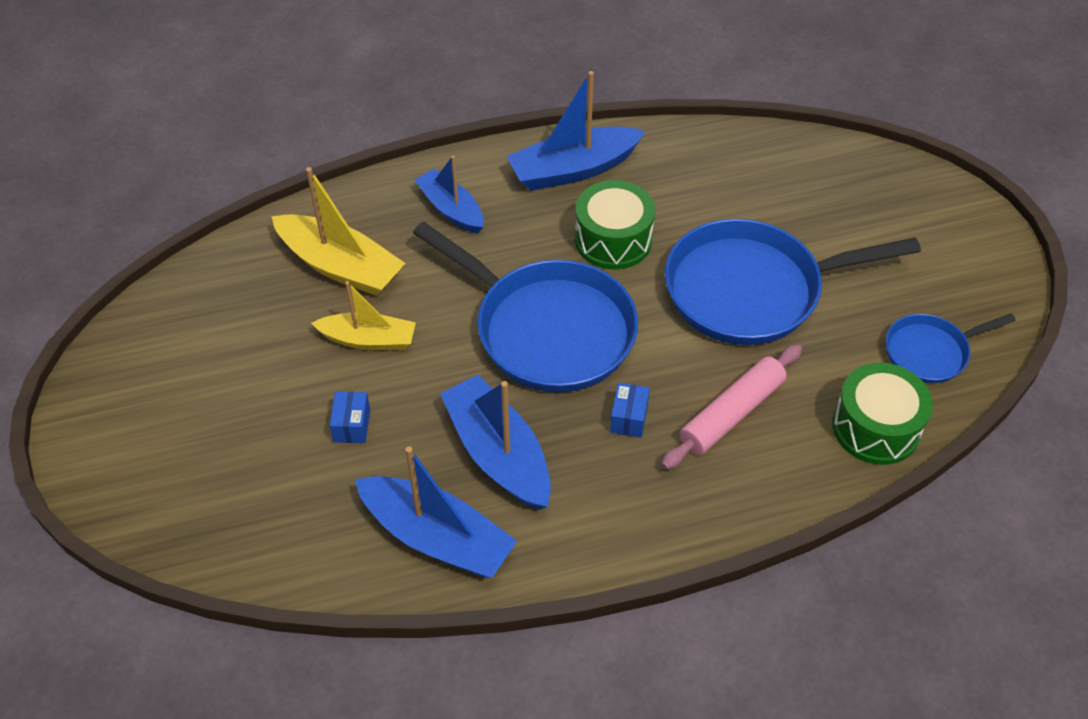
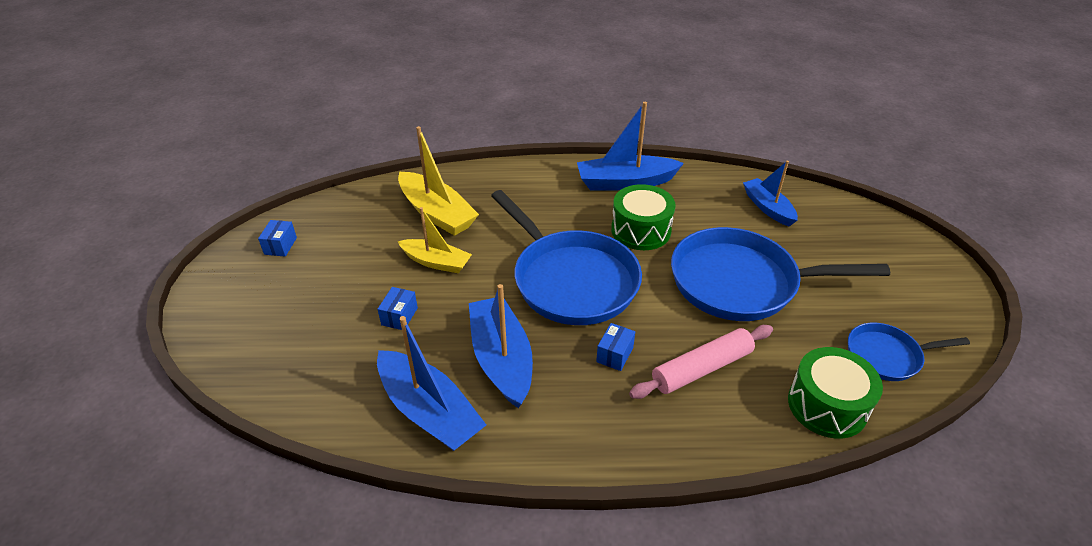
camera: 15 degrees right, 10 degrees down
blue boat [414,156,484,234] -> blue boat moved to [743,161,798,226]
none -> blue box [258,220,297,257]

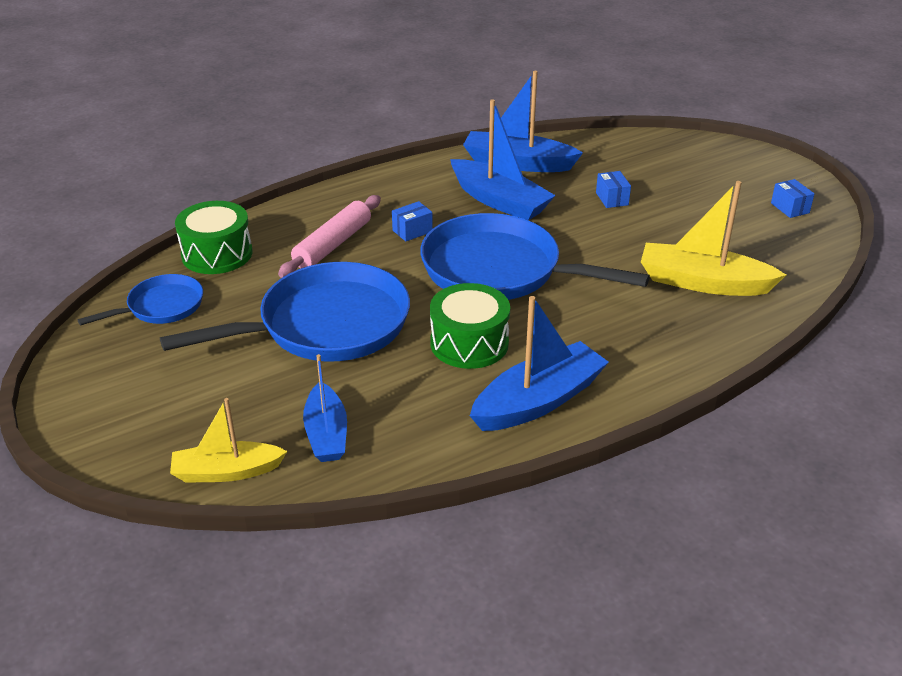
camera: 150 degrees right, 5 degrees down
yellow boat [397,207,472,274] -> yellow boat moved to [170,398,287,483]
blue box [596,323,635,371] -> blue box turned 60 degrees clockwise [392,201,433,242]
blue boat [743,161,798,226] -> blue boat turned 45 degrees clockwise [303,354,347,462]

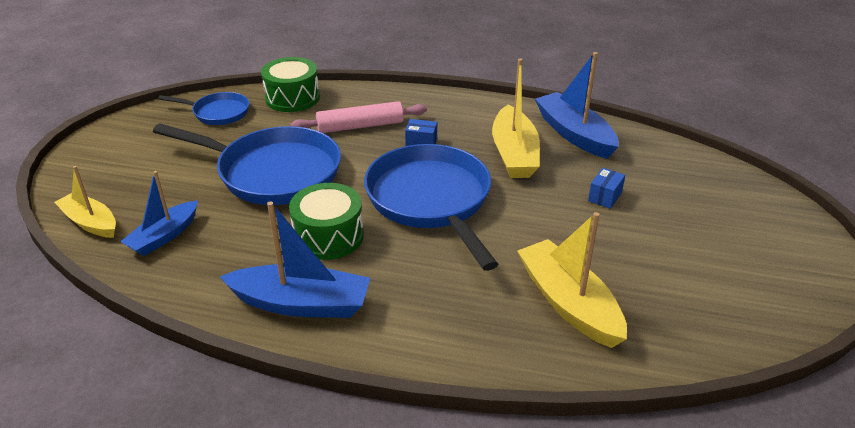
camera: 45 degrees right, 0 degrees up
blue boat [450,99,556,220] -> yellow boat [492,59,540,178]
blue box [771,179,815,218] -> none

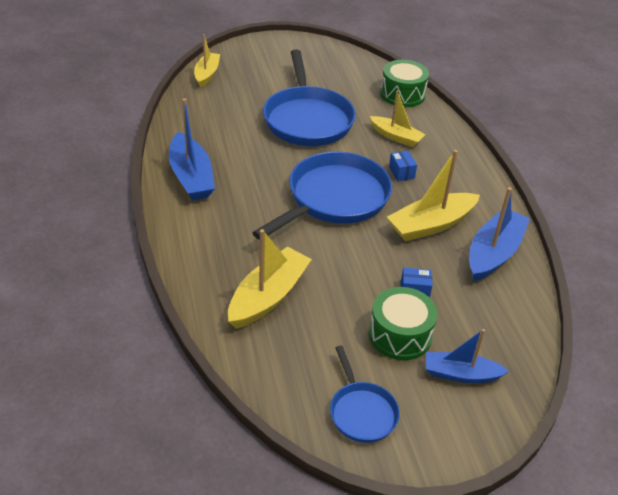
camera: 60 degrees right, 5 degrees up
blue boat [120,171,198,256] -> blue boat moved to [426,329,509,383]
blue pan [158,92,249,125] -> blue pan moved to [330,345,400,443]
green drum [289,183,364,260] -> green drum moved to [369,287,438,360]
pink rolling pin [291,101,427,133] -> yellow boat [369,91,426,147]

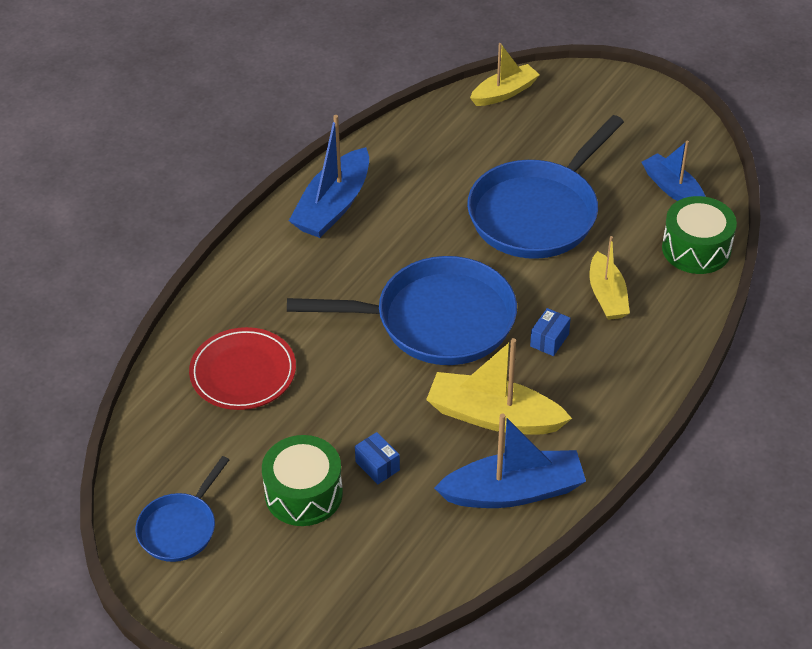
camera: 50 degrees right, 5 degrees up
yellow boat [228,229,312,329] -> red plate [189,327,296,410]
blue boat [426,329,509,383] -> blue boat moved to [641,140,706,201]

